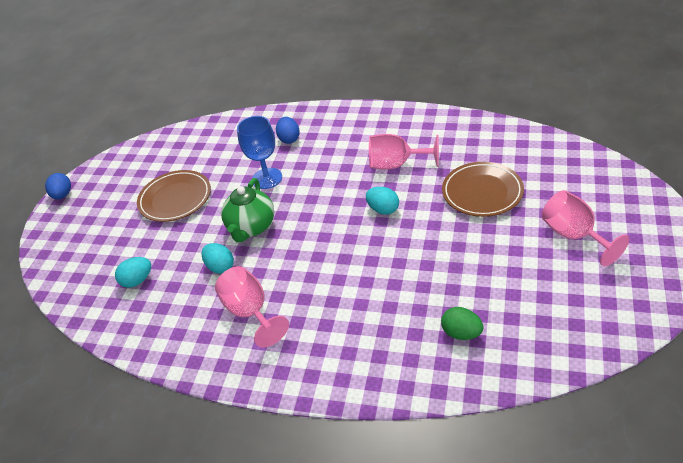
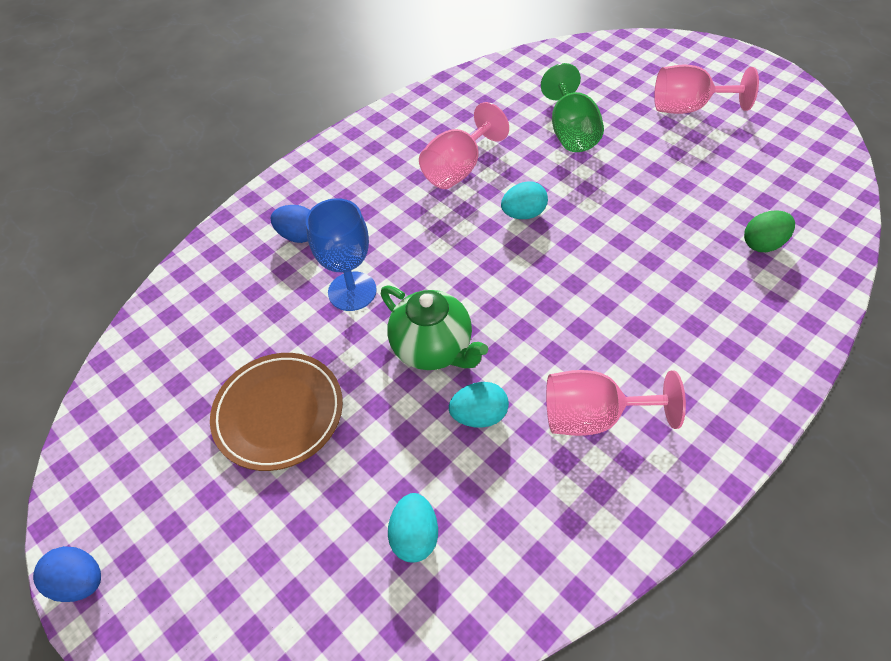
camera: 60 degrees left, 10 degrees up
brown plate [442,162,524,217] -> green goblet [541,63,604,152]

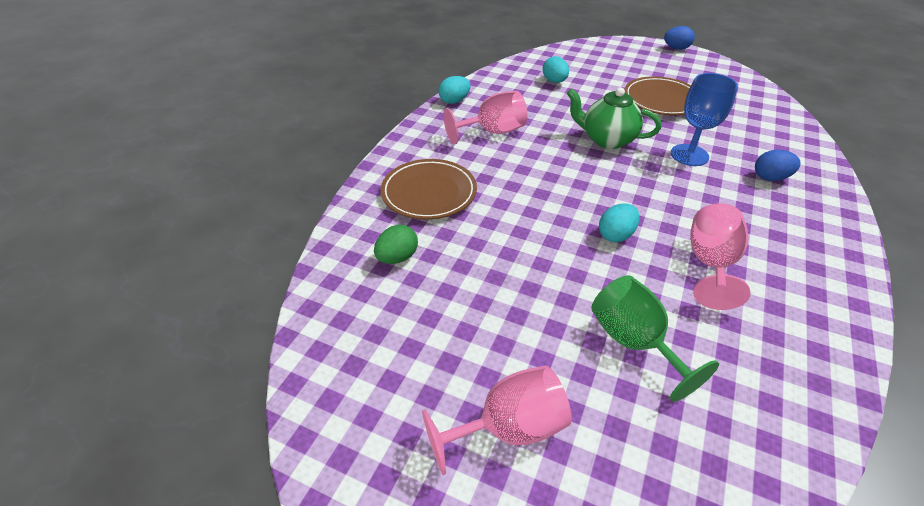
camera: 155 degrees right, 10 degrees down
turquoise egg [449,382,509,428] -> turquoise egg moved to [438,76,471,104]
none -> brown plate [381,159,477,220]

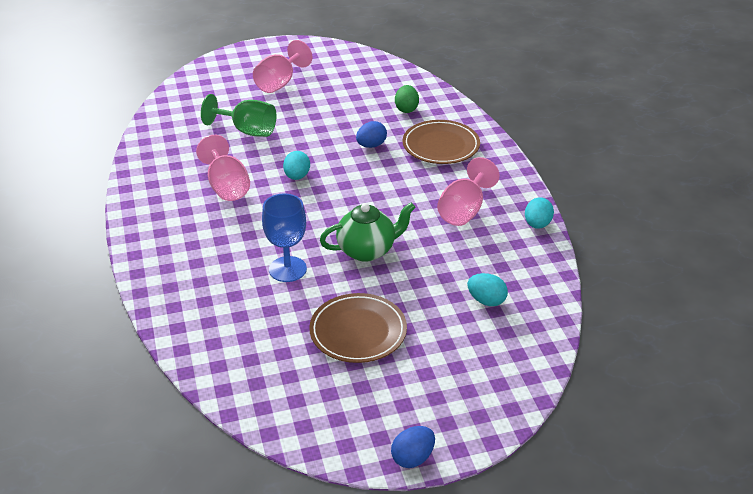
camera: 140 degrees right, 5 degrees down
blue egg [755,150,801,181] -> blue egg moved to [356,121,387,148]

